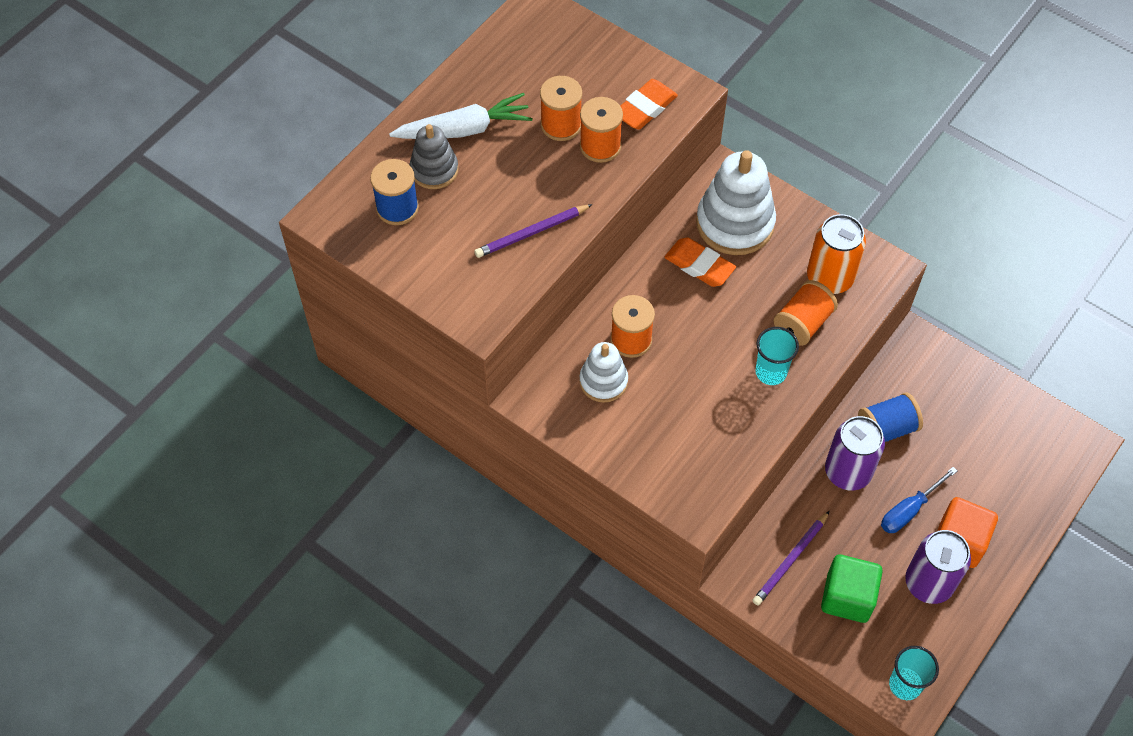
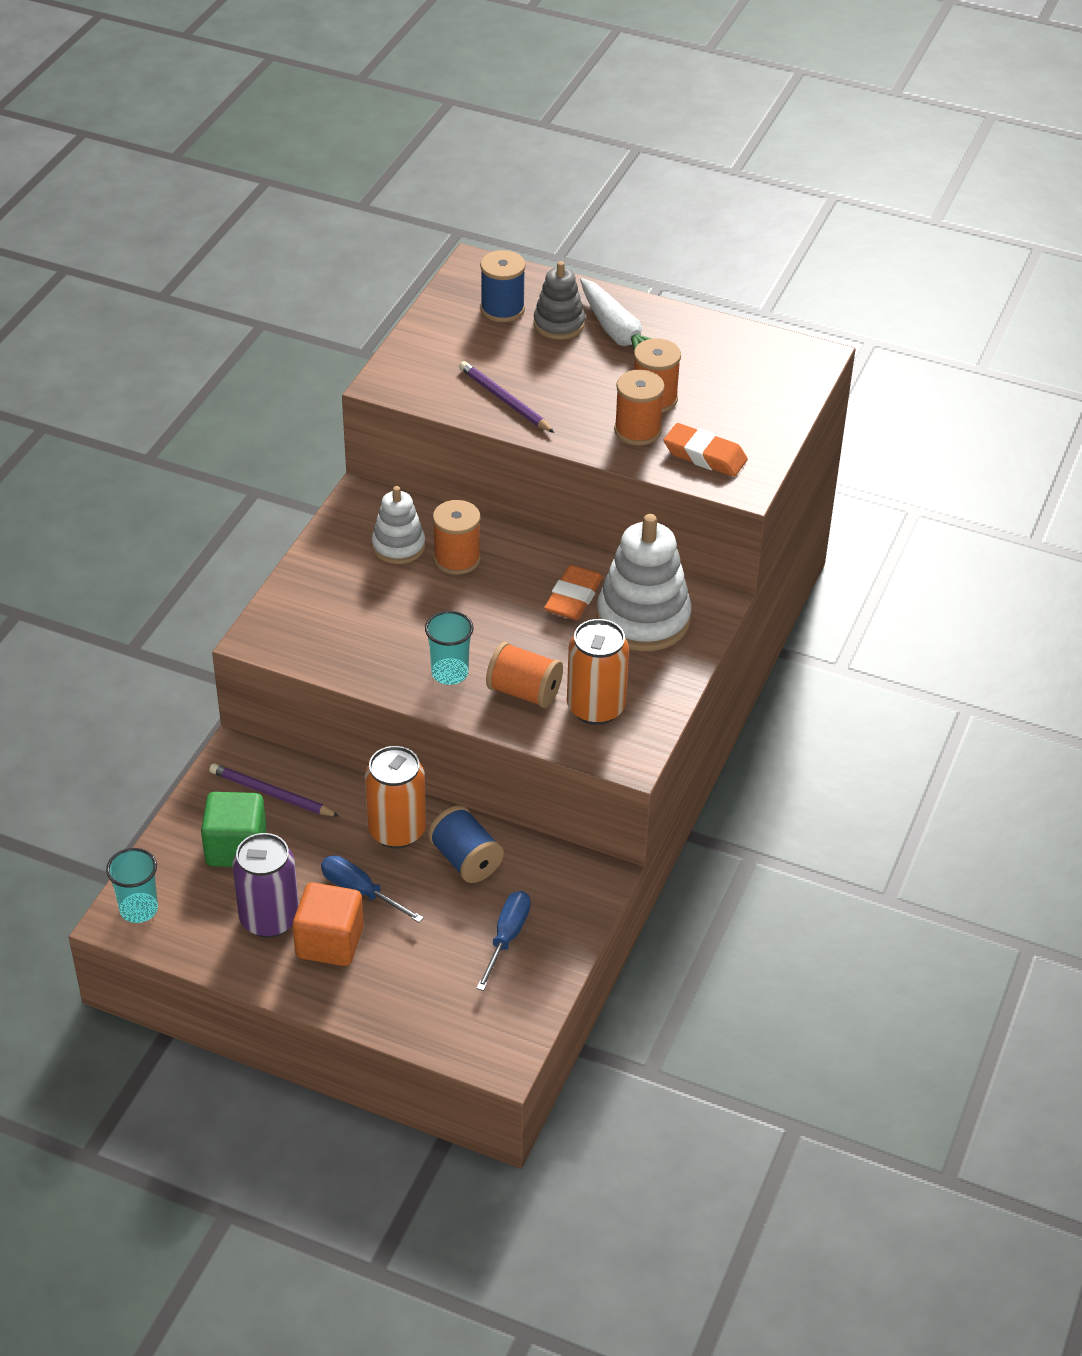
camera: 75 degrees right, 15 degrees down
purple can [825,416,885,490] -> orange can [365,746,426,848]
none -> blue screwdriver [476,891,531,991]

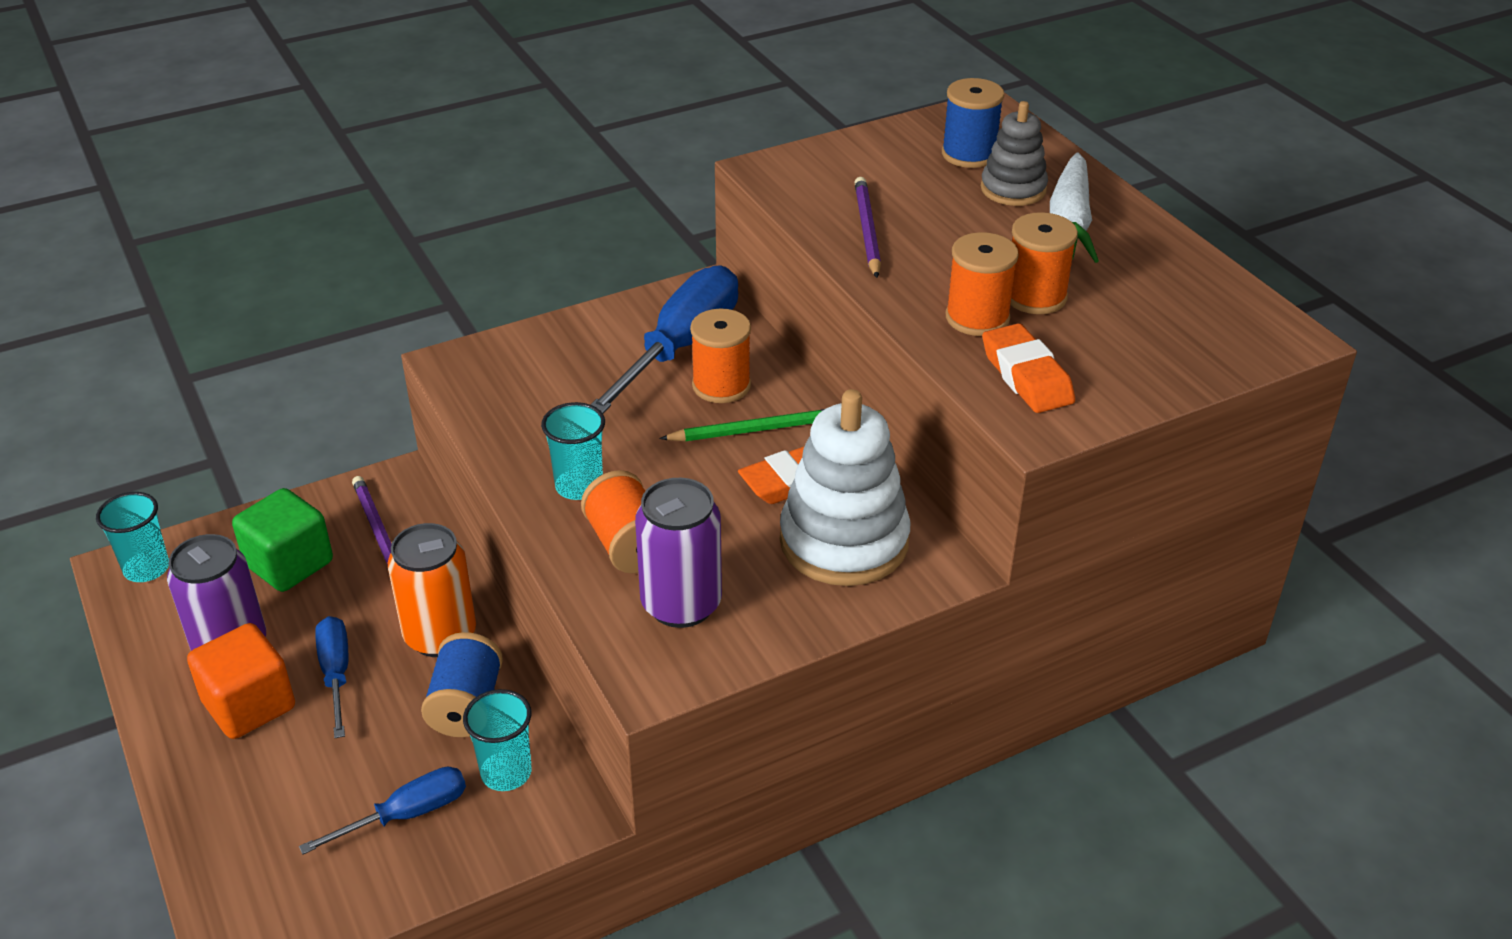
camera: 40 degrees right, 5 degrees down
white stacking toy [372,486,425,564] -> blue screwdriver [591,265,738,413]
orange can [567,619,629,725] -> purple can [635,478,722,628]
none -> turquoise cup [463,689,532,791]
none -> green pencil [660,409,824,441]

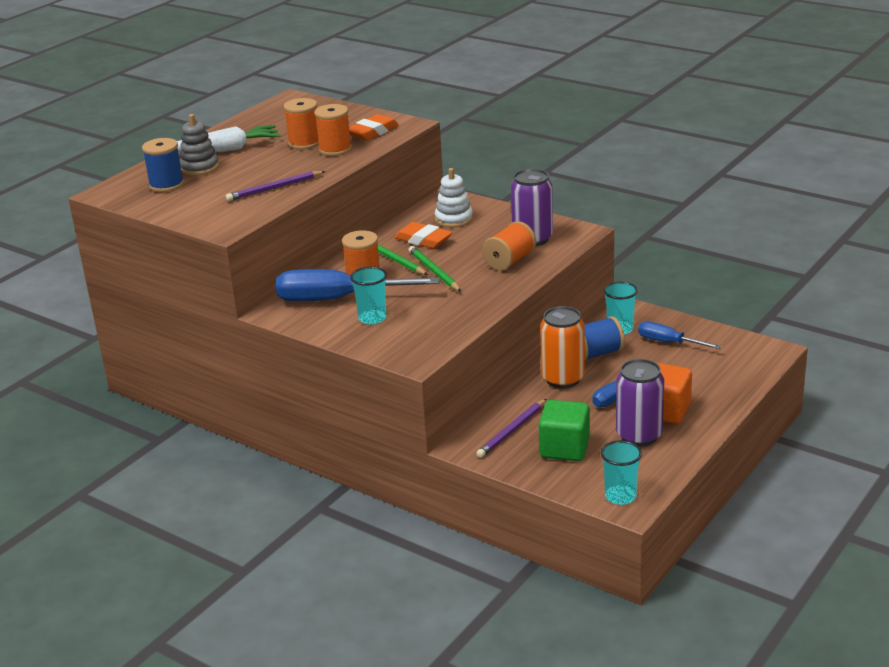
camera: 115 degrees left, 10 degrees down
turquoise cup [541,402,605,500] -> turquoise cup moved to [350,266,387,325]
white stacking toy [780,389,910,586] -> white stacking toy [435,168,473,228], size x0.59
none -> green pencil [409,246,461,292]

